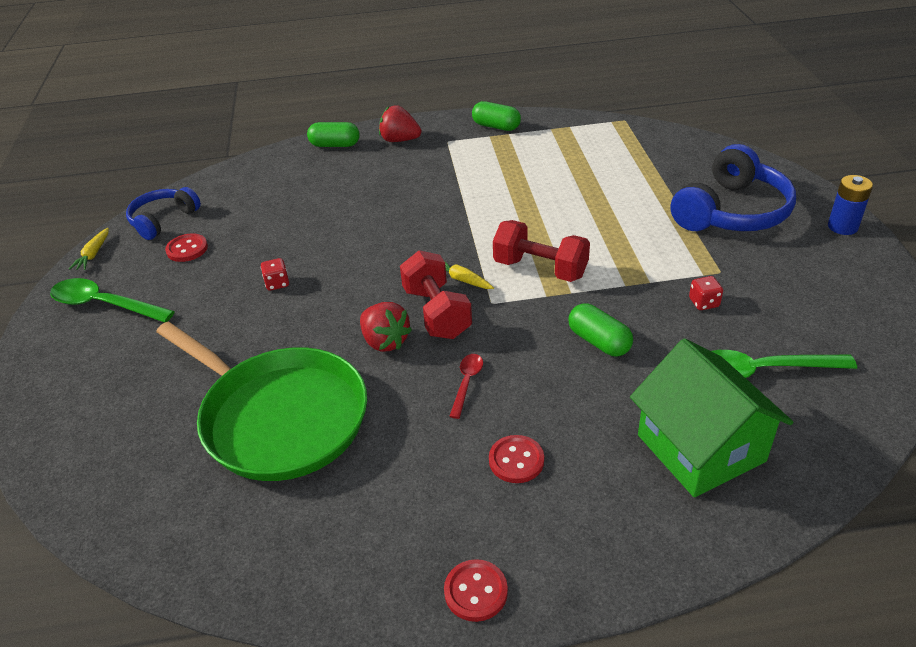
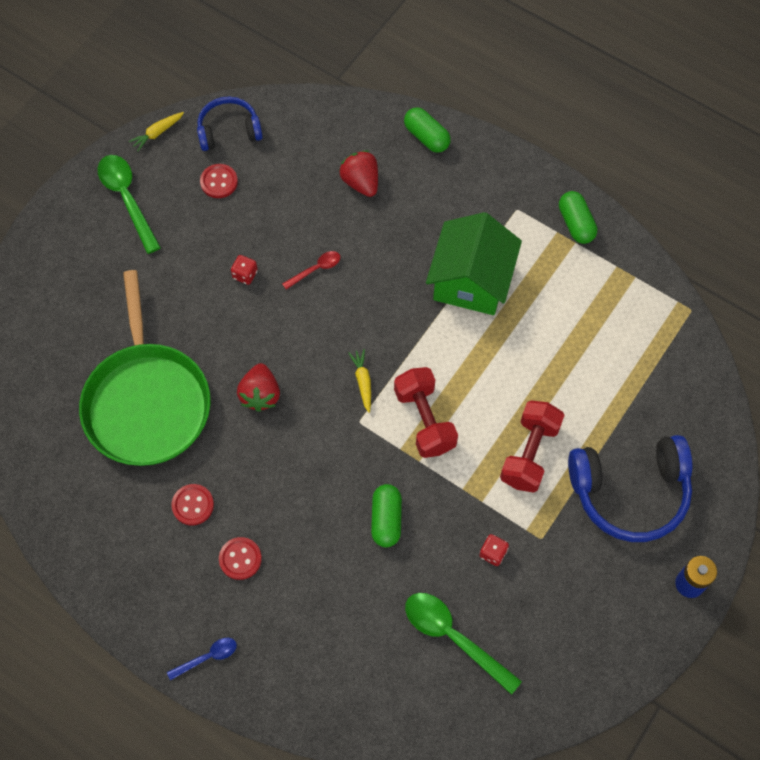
camera: 40 degrees right, 25 degrees up
red strawberry [379,105,422,142] -> red strawberry moved to [339,150,378,197]
red dumbbell [400,250,472,339] -> red dumbbell moved to [500,400,565,493]
red button [444,559,508,622] -> red button moved to [171,484,214,525]
red spoon [449,354,483,419] -> red spoon moved to [282,251,340,290]
green house [630,338,793,497] -> green house moved to [426,212,522,315]
none -> blue spoon [167,637,237,680]

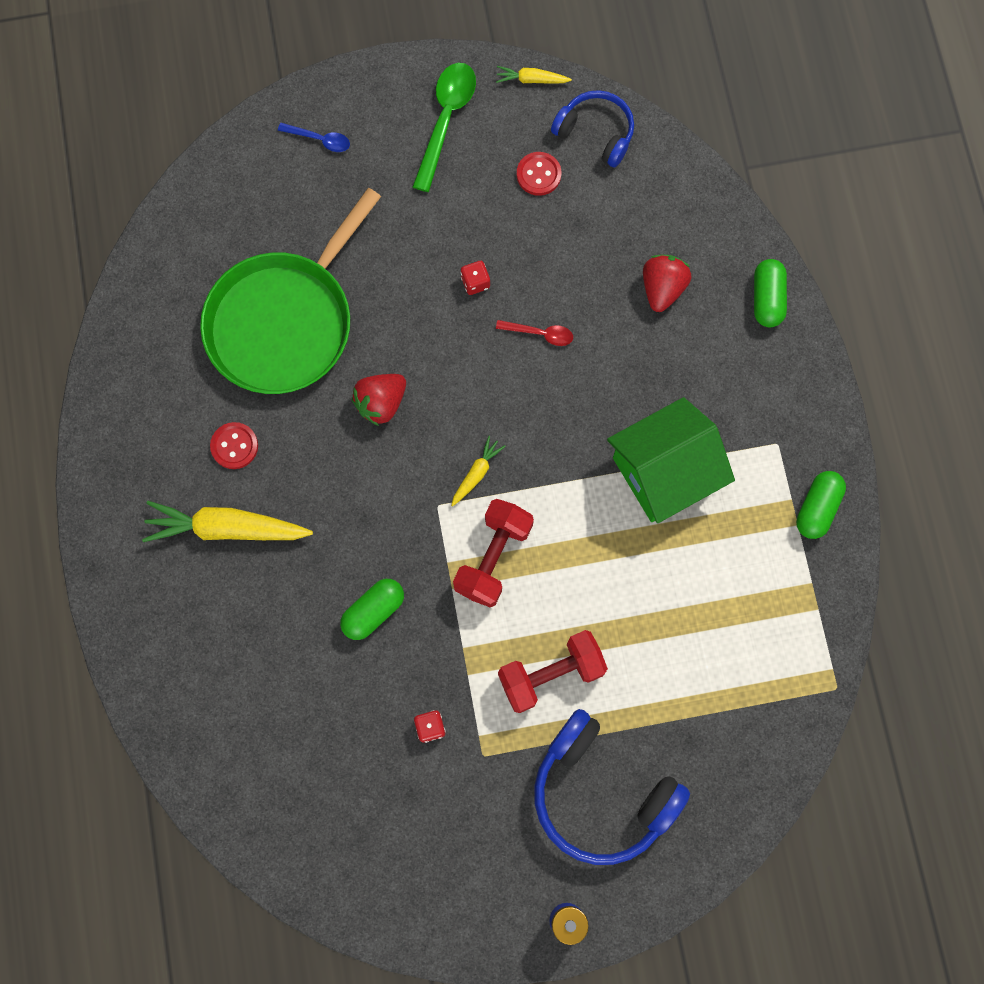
camera: 45 degrees right, 10 degrees up
blue spoon [167,637,237,680] -> blue spoon moved to [278,123,350,152]
red button [219,537,262,580] -> yellow carrot [142,501,313,542]
green spoon [405,593,522,695] -> none

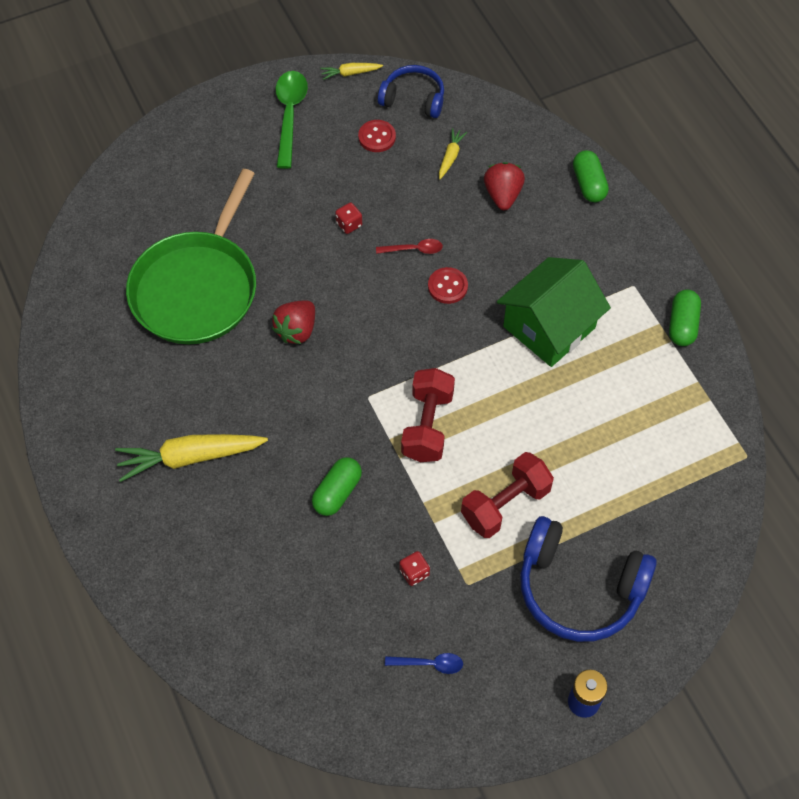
camera: 15 degrees left, 15 degrees down
red button [210,422,258,469] -> red button moved to [428,267,468,304]
blue spoon [278,123,350,152] -> blue spoon moved to [385,653,463,674]
yellow carrot [451,436,506,507] -> yellow carrot moved to [439,128,467,179]

